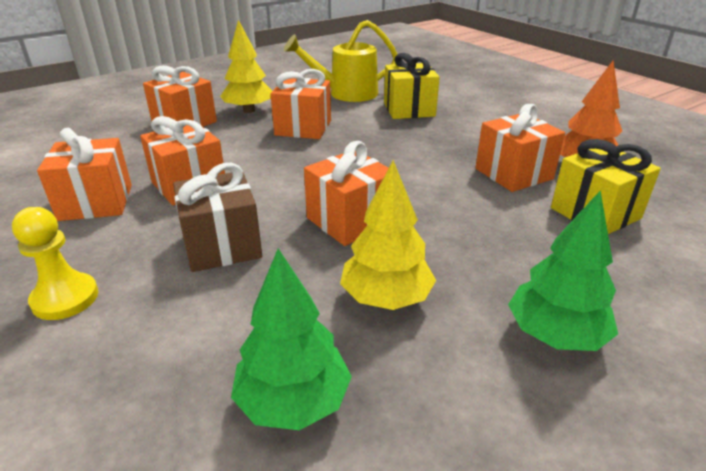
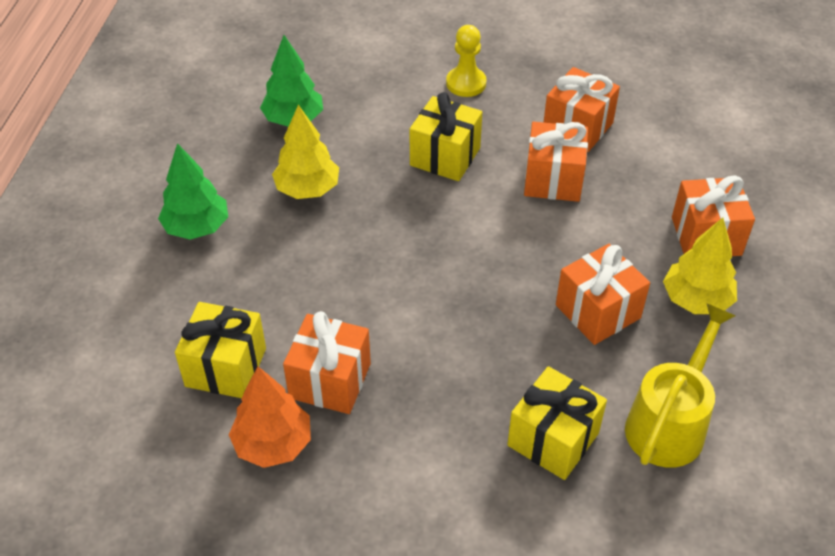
camera: 135 degrees right, 15 degrees up
brown gift [173,163,262,272] -> yellow gift [410,92,482,181]
orange gift [304,141,389,246] -> none

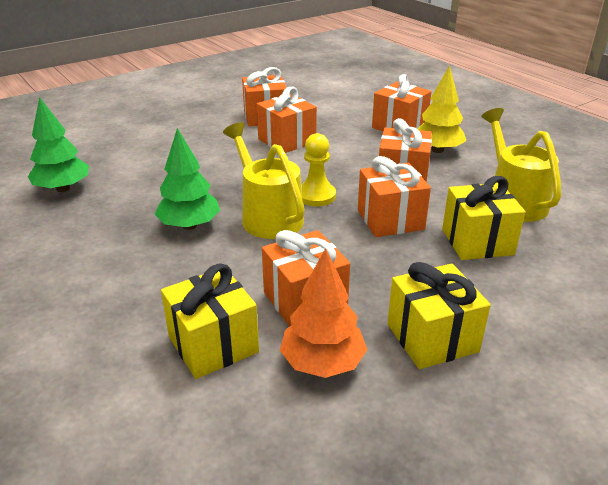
camera: 45 degrees left, 15 degrees down
green tree [158,143,228,240] -> green tree moved to [154,128,220,230]
yellow tree [272,105,339,199] -> none
yellow gift [410,92,482,181] -> yellow gift moved to [387,262,491,369]
yellow pawn [446,25,487,97] -> yellow pawn moved to [301,133,336,206]
none -> yellow watering can [223,122,304,239]
none -> orange gift [358,156,431,237]

